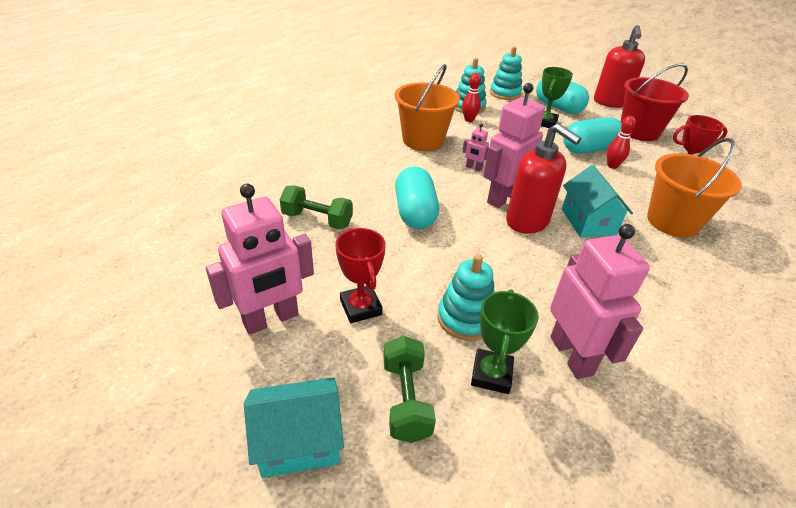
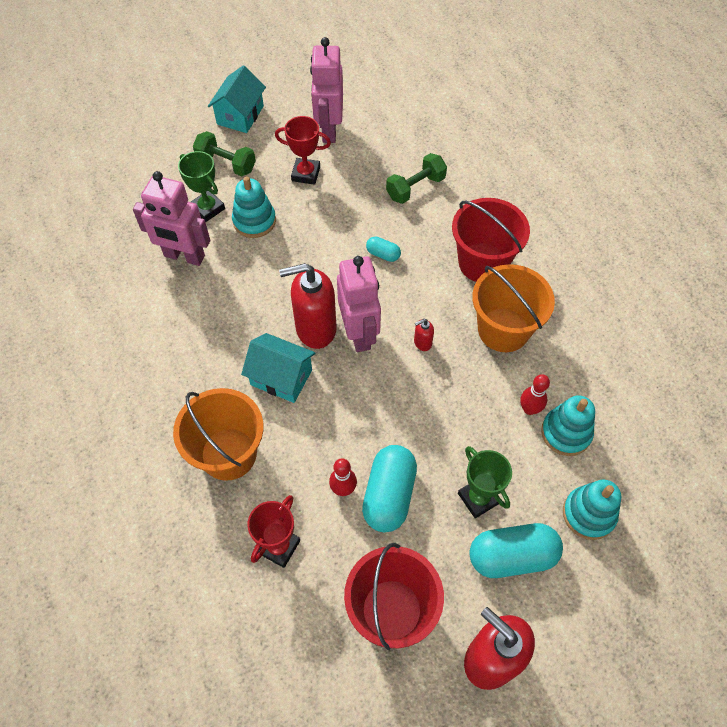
camera: 125 degrees right, 20 degrees up
turquoise capsule [395,166,439,229] -> turquoise capsule [366,237,401,262], size x0.49
pink robot [462,124,489,172] -> red soap dispenser [414,319,434,351]
none -> red bucket [452,198,530,282]

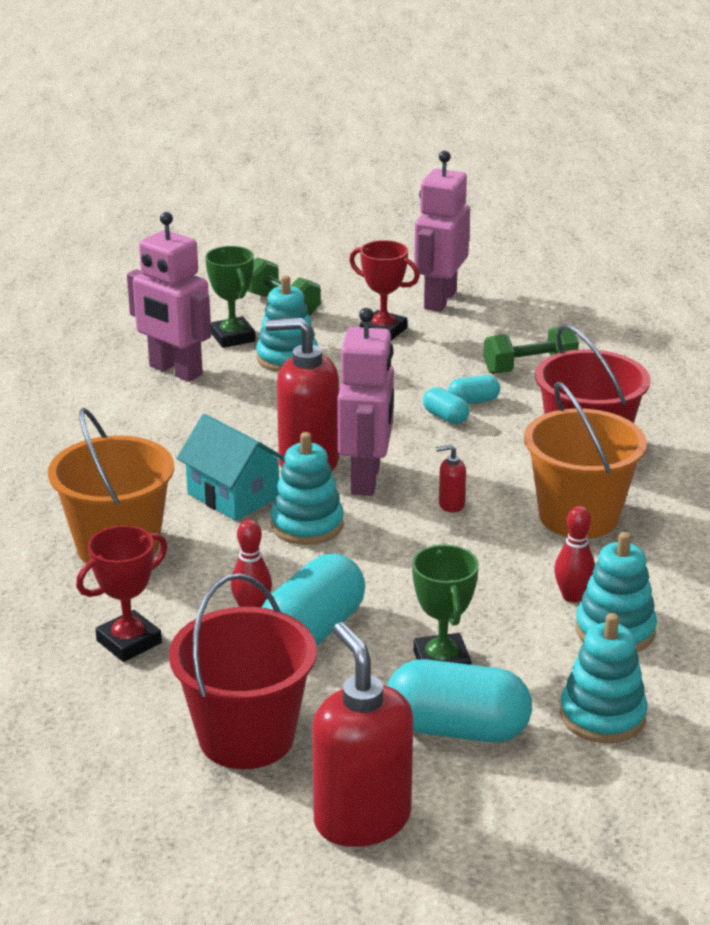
camera: 20 degrees right, 30 degrees down
turquoise house [208,65,266,133] -> none
none -> turquoise stacking toy [271,432,344,545]
none -> turquoise capsule [448,375,500,404]

